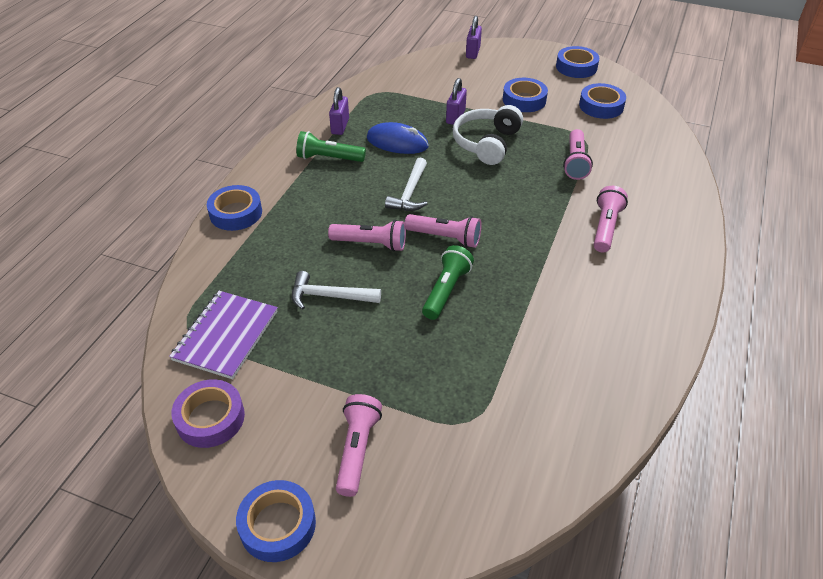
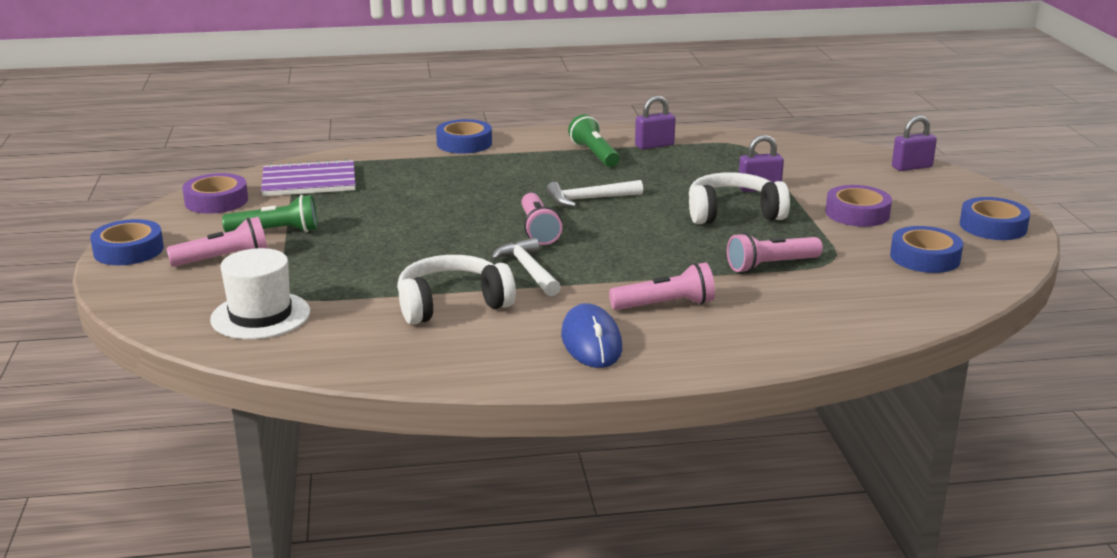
camera: 60 degrees right, 20 degrees down
white hammer [292,271,381,310] -> white hammer moved to [491,237,561,297]
pink flashlight [328,220,406,252] -> none
blue mouse [367,122,429,154] -> blue mouse moved to [561,303,622,368]
green flashlight [422,245,474,320] -> green flashlight moved to [222,195,317,233]
blue tape [503,78,548,112] -> purple tape [825,185,892,227]
none -> white hat [210,248,310,339]
none -> white headphones [397,255,516,324]

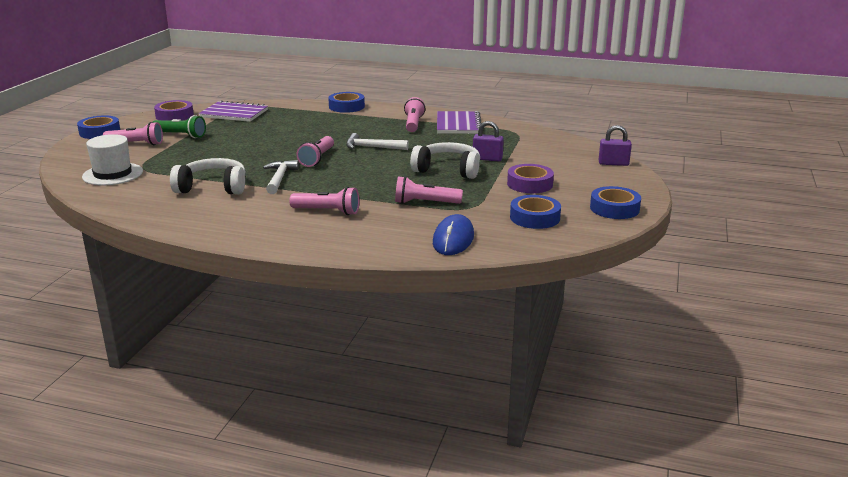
camera: 25 degrees right, 0 degrees up
blue mouse [561,303,622,368] -> blue mouse moved to [433,214,474,255]
green flashlight [568,114,620,167] -> pink flashlight [404,97,425,132]
purple padlock [635,96,676,149] -> purple notebook [437,111,482,134]

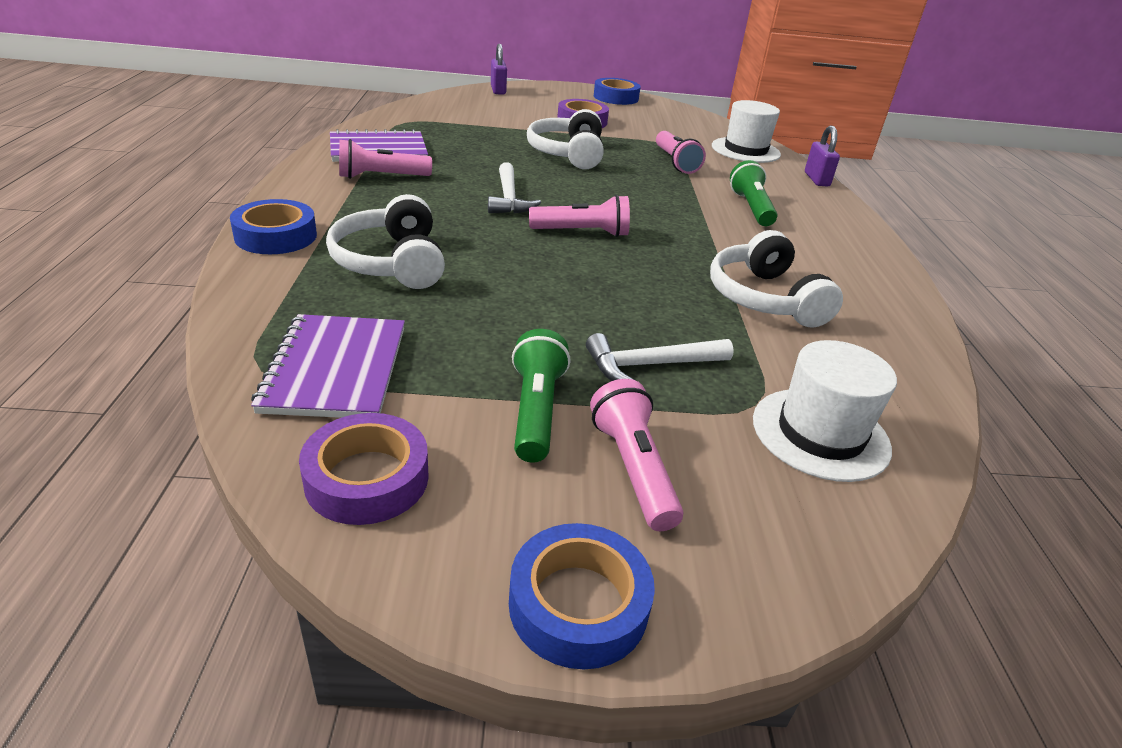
camera: 110 degrees left, 10 degrees up
white hammer [263,160,299,194] -> white hammer moved to [586,333,734,381]
pink flashlight [289,187,359,215] -> green flashlight [730,160,777,226]
blue mouse [433,214,474,255] -> white hat [712,100,781,163]
purple padlock [473,121,504,162] -> purple padlock moved to [805,126,840,186]
blue tape [510,195,561,229] -> none
none -> white headphones [326,194,445,289]

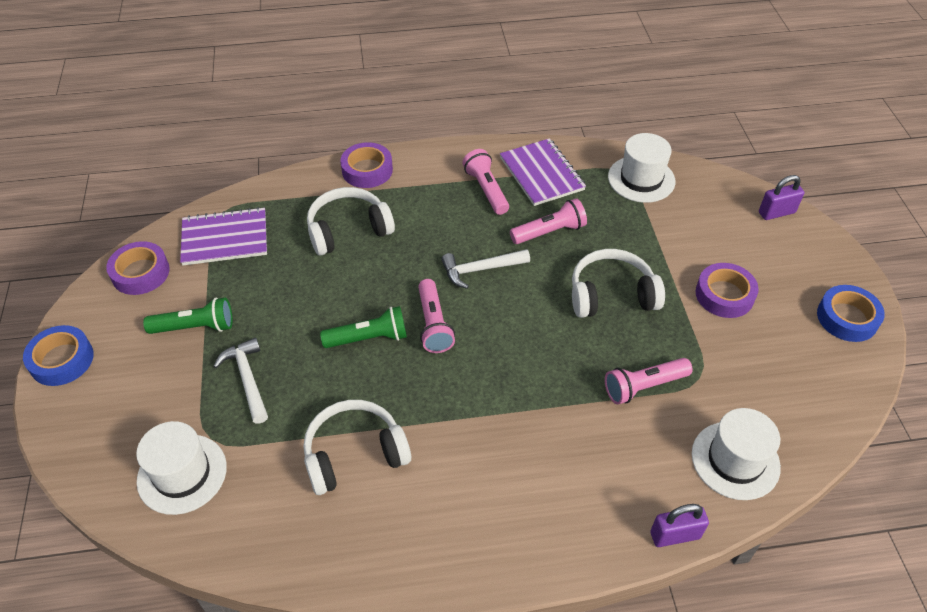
camera: 85 degrees right, 15 degrees up
blue tape [230,199,317,254] -> purple tape [340,142,393,188]
pink flashlight [590,379,684,531] -> pink flashlight moved to [510,198,587,244]
green flashlight [730,160,777,226] -> green flashlight moved to [320,306,407,348]
none -> white hat [608,133,675,203]

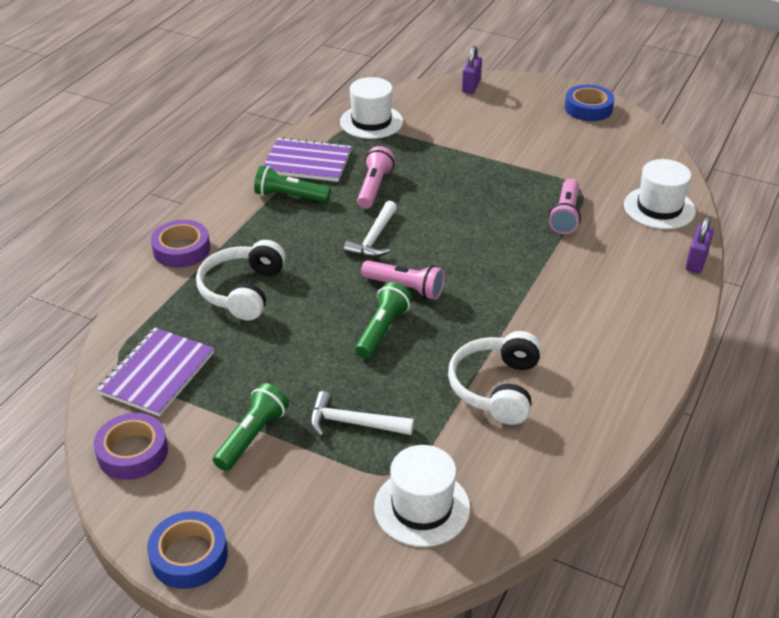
camera: 55 degrees left, 10 degrees down
pink flashlight [462,149,509,215] -> green flashlight [254,166,331,202]
white headphones [572,249,665,318] -> none
purple tape [696,263,759,318] -> none

